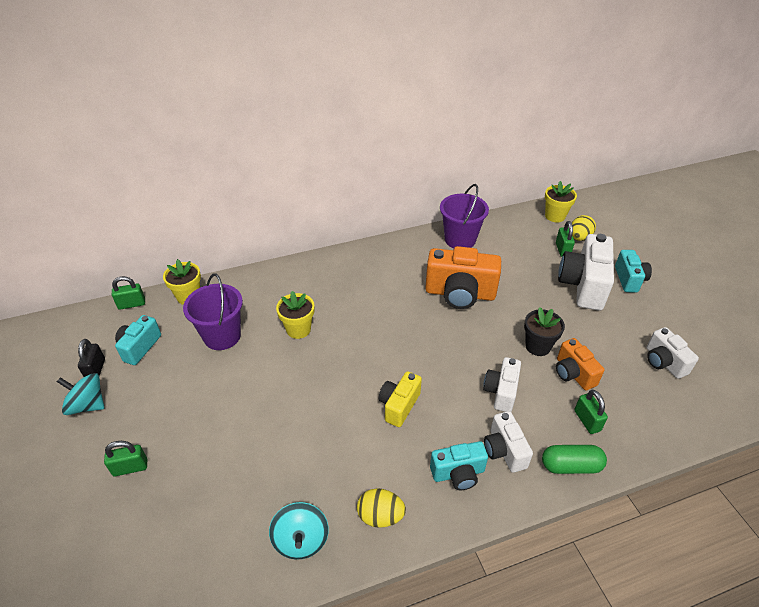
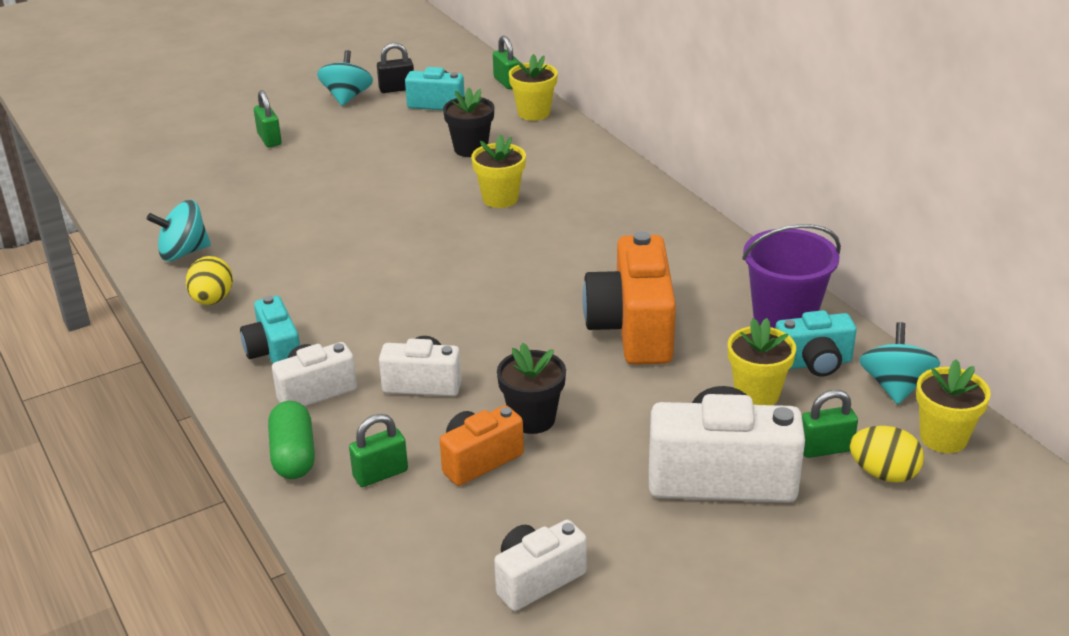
camera: 80 degrees right, 10 degrees down
purple bucket [183,273,243,350] -> black flower pot [443,88,494,157]
yellow camera [378,371,422,427] -> none
turquoise camera [615,250,652,293] -> turquoise camera moved to [775,310,857,377]
none -> yellow flower pot [728,318,796,405]
none -> turquoise spinning top [859,322,940,404]

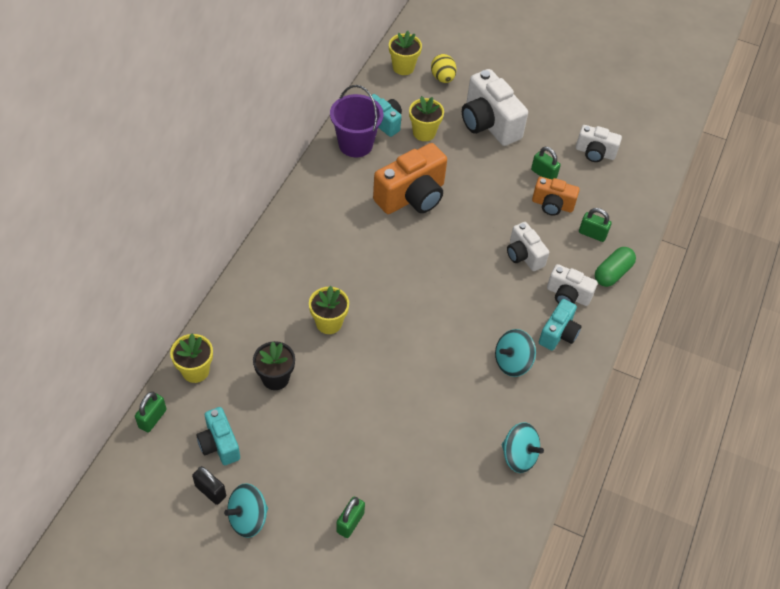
camera: 130 degrees left, 20 degrees up
yellow egg [186,256,233,305] -> none
black flower pot [497,343,566,434] -> none
green padlock [802,390,858,458] -> green padlock moved to [531,147,561,180]
turquoise spinning top [859,322,940,404] -> turquoise spinning top moved to [495,329,536,377]

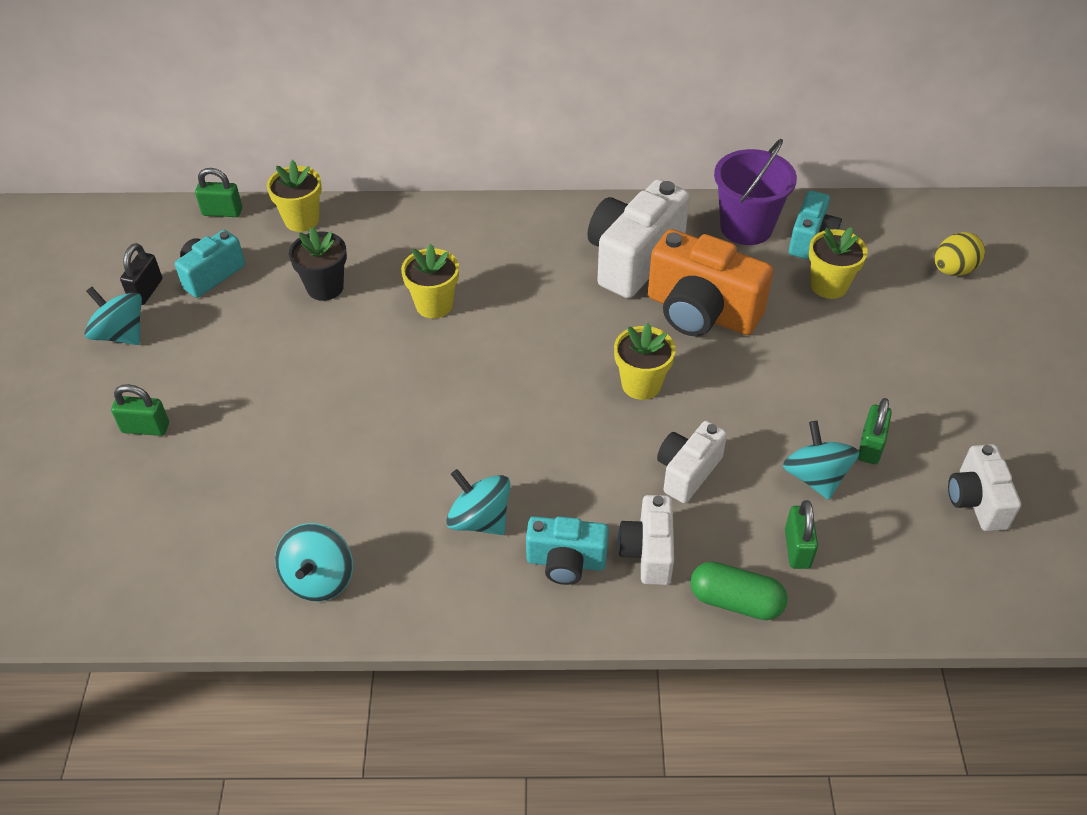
camera: 70 degrees right, 5 degrees down
yellow flower pot [389,31,422,75] -> yellow flower pot moved to [614,323,676,400]
white camera [462,69,528,146] -> white camera moved to [587,179,690,298]
orange camera [532,177,580,216] -> turquoise spinning top [783,421,859,500]

